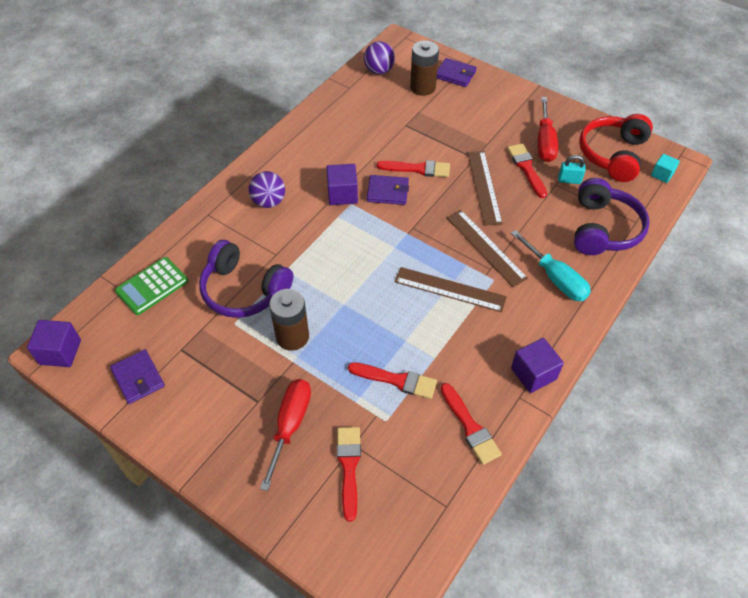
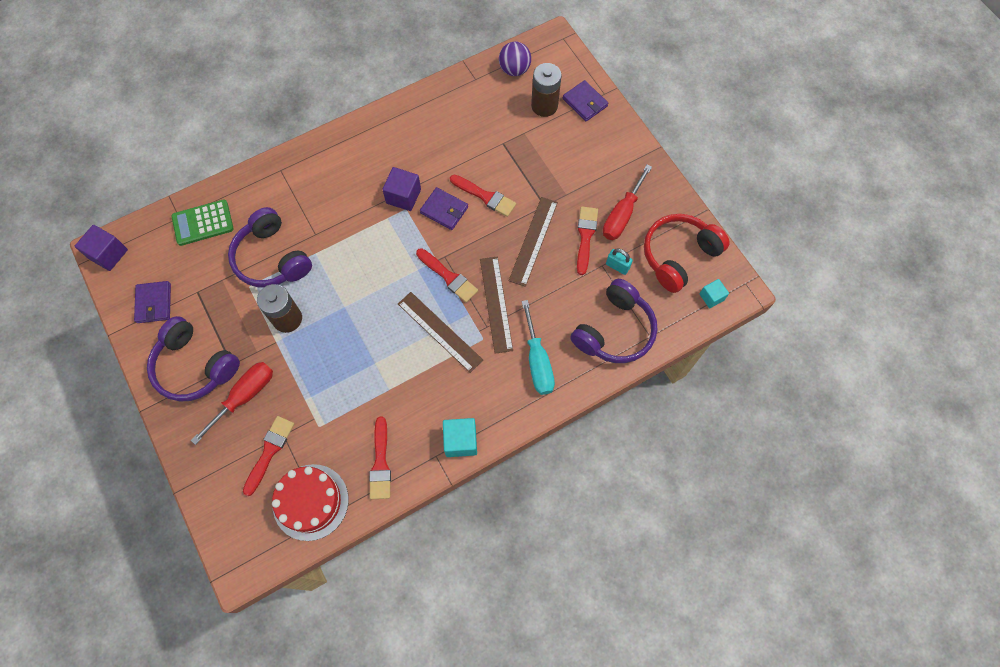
camera: 25 degrees right, 15 degrees up
purple ball [249,171,285,208] -> none
red brush [348,362,437,399] -> red brush moved to [416,248,478,303]
purple cube [511,338,564,393] -> turquoise cube [443,418,477,457]
none -> purple headphones [147,316,240,402]
none -> red cake [272,464,349,541]

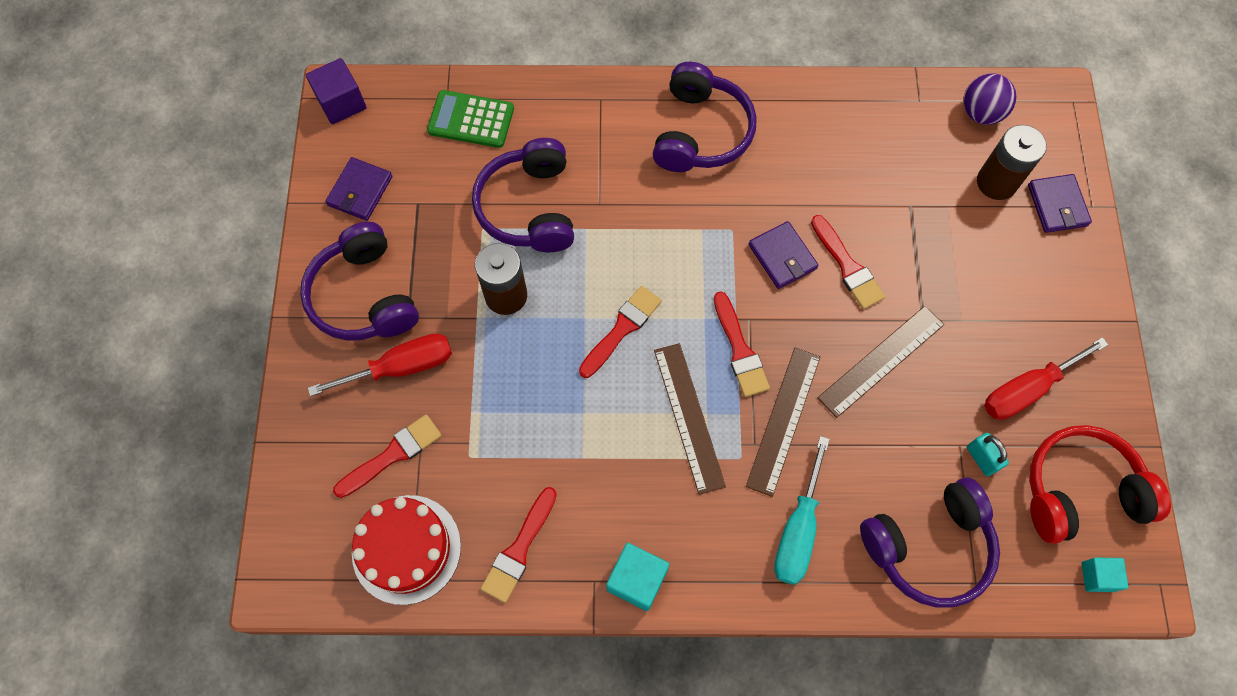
camera: 30 degrees right, 0 degrees up
purple cube [382,167,421,211] -> none
red brush [577,206,598,275] -> red brush moved to [579,286,662,378]
none -> purple headphones [653,62,757,172]

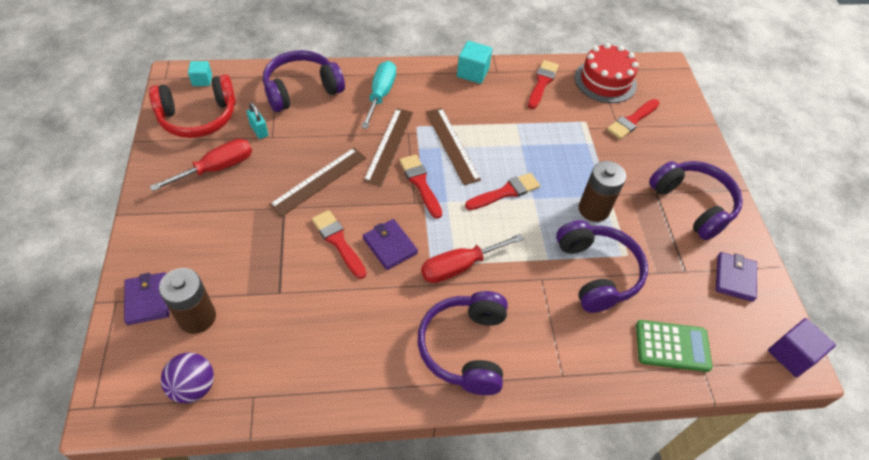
camera: 170 degrees right, 15 degrees down
red screwdriver [308,333,452,397] -> red screwdriver moved to [421,234,524,283]
red brush [579,286,662,378] -> red brush turned 150 degrees counterclockwise [465,173,540,210]

